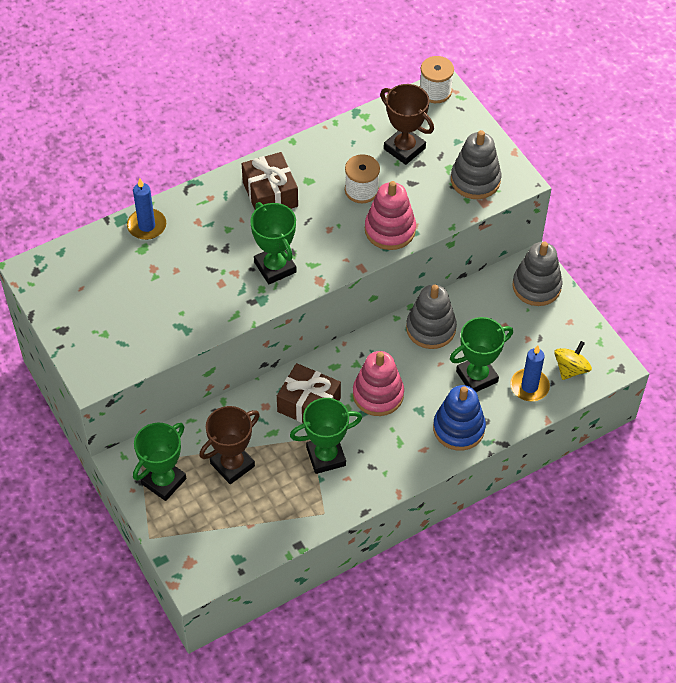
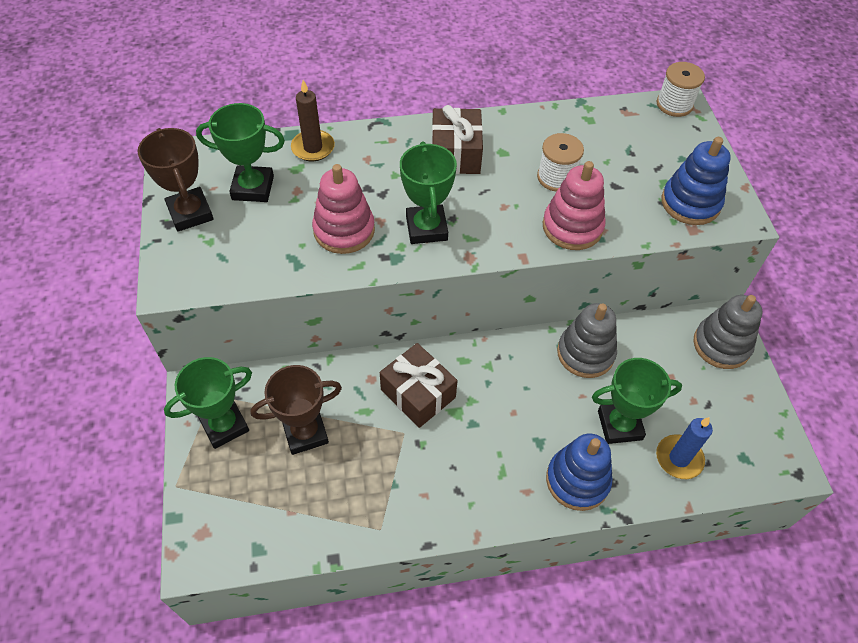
camera: 20 degrees right, 0 degrees up
blue candle [127,178,166,240] -> brown candle [291,80,335,161]
green trophy [290,398,362,474] -> green trophy moved to [196,103,285,202]
pink stacking toy [353,351,404,416] -> pink stacking toy moved to [312,164,375,254]
brown trophy [380,84,434,165] -> brown trophy moved to [137,128,214,232]
grey stacking toy [451,130,501,199] -> blue stacking toy [661,137,731,225]
yellow spinning top [554,341,592,380] -> none

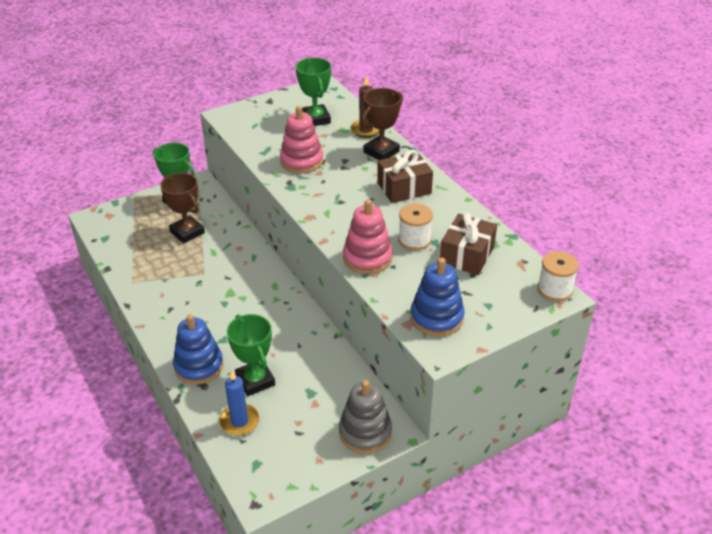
camera: 70 degrees right, 15 degrees down
brown trophy [137,128,214,232] -> brown trophy moved to [361,88,403,160]
brown gift [380,343,458,428] -> brown gift moved to [440,213,497,275]
green trophy [400,141,457,244] -> none
grey stacking toy [557,303,617,378] -> none

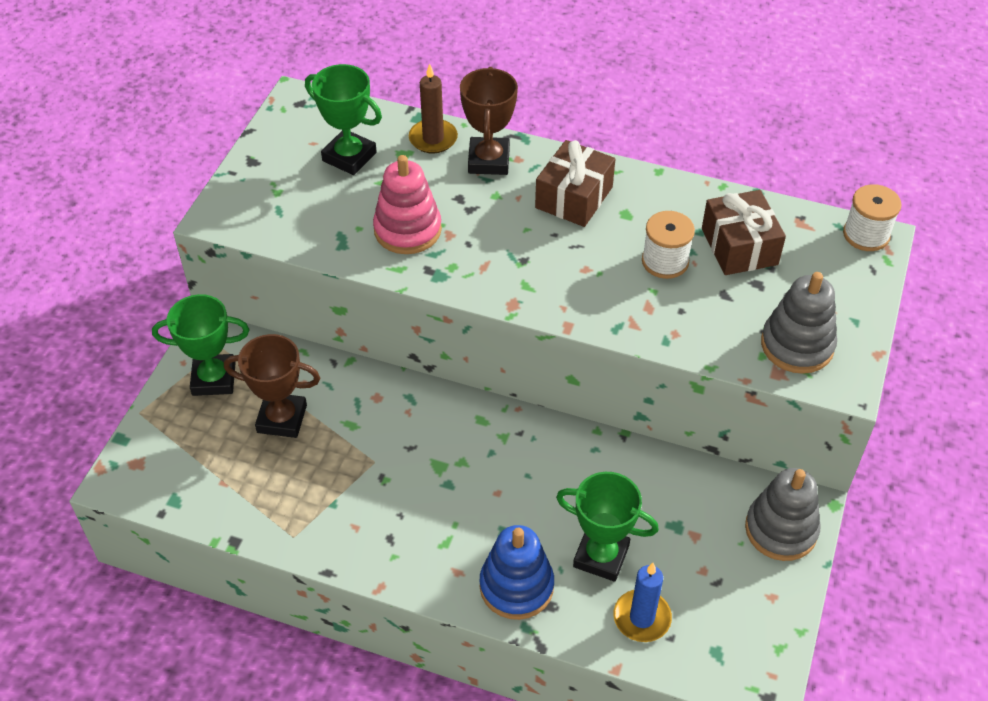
camera: 40 degrees left, 10 degrees up
pink stacking toy [343,199,393,274] -> none
blue stacking toy [411,258,465,336] -> grey stacking toy [761,272,837,374]

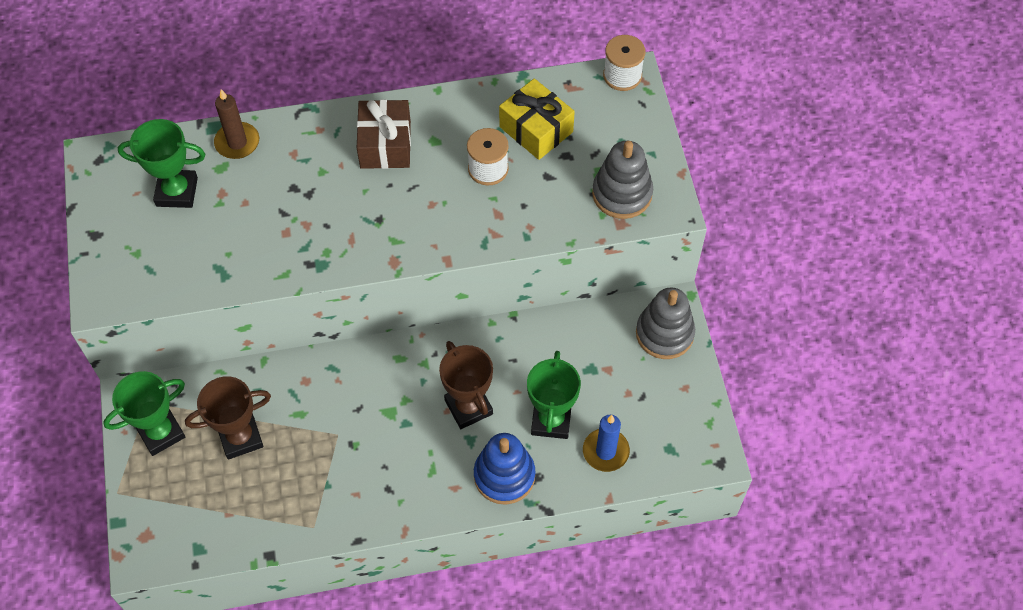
camera: 30 degrees left, 10 degrees up
pink stacking toy [373,155,442,254] -> none
brown trophy [460,67,518,175] -> brown trophy moved to [439,341,493,429]
green trophy [556,472,659,582] -> green trophy turned 75 degrees counterclockwise [527,351,581,439]
brown gift [702,190,786,275] -> yellow gift [499,78,575,160]

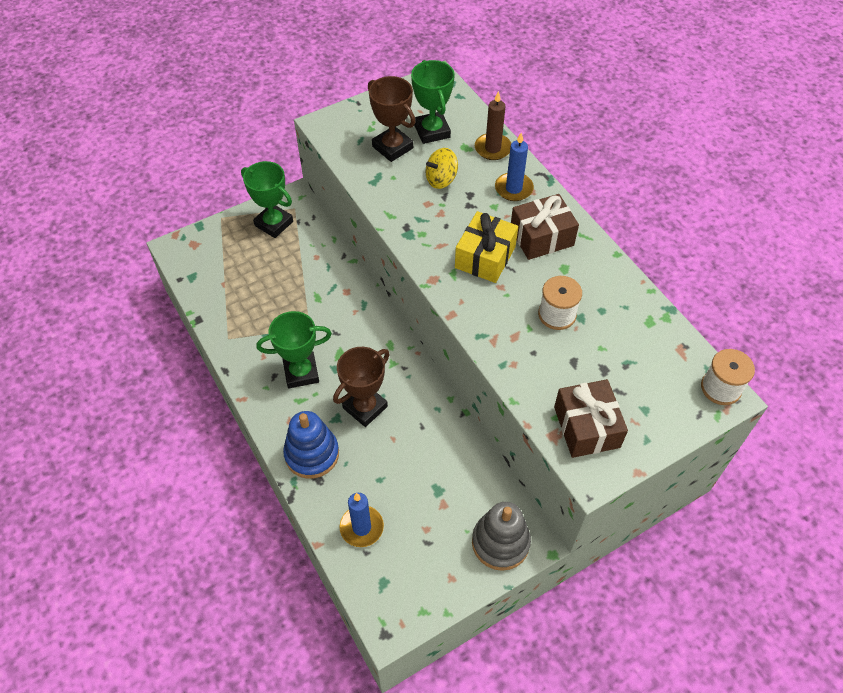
camera: 70 degrees right, 5 degrees down
brown trophy [185,376,271,460] -> brown trophy moved to [368,76,415,162]
yellow gift [499,78,575,160] -> yellow gift moved to [455,211,518,283]
green trophy [527,351,581,439] -> green trophy moved to [256,311,332,388]
grey stacking toy [592,141,653,219] -> brown gift [554,379,628,458]
none -> yellow spinning top [426,148,458,189]
none -> blue candle [495,133,534,201]

